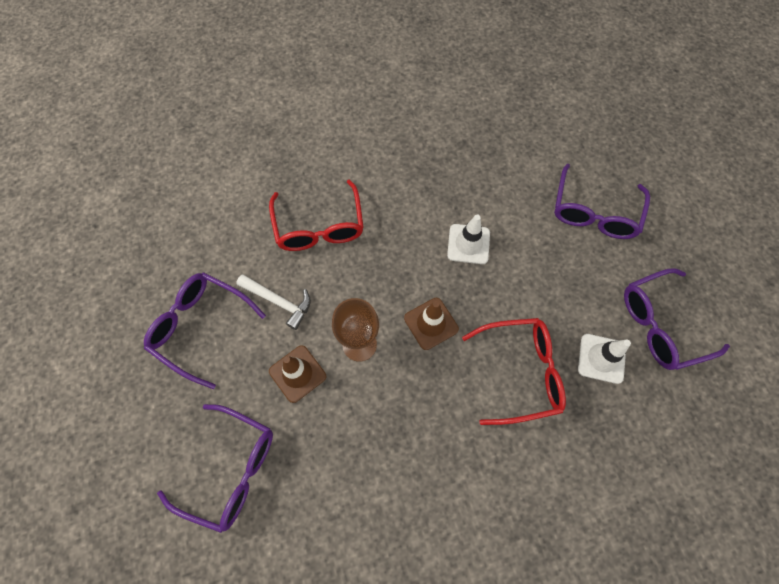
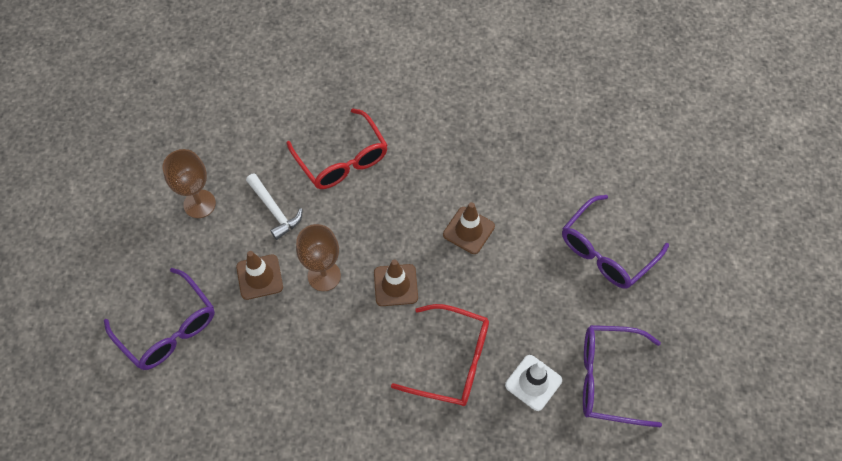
camera: 25 degrees right, 5 degrees down
purple glasses [144,273,266,389] -> brown goblet [163,149,216,218]
red glasses [269,180,364,251] -> red glasses turned 45 degrees counterclockwise [286,108,388,189]
white traffic cone [447,214,490,264] -> brown traffic cone [443,202,495,254]

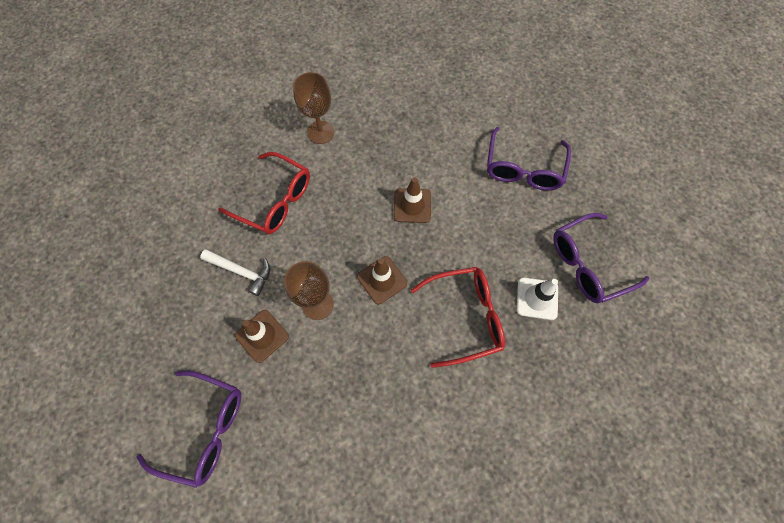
camera: 30 degrees left, 5 degrees up
brown goblet [163,149,216,218] -> brown goblet moved to [293,72,335,144]

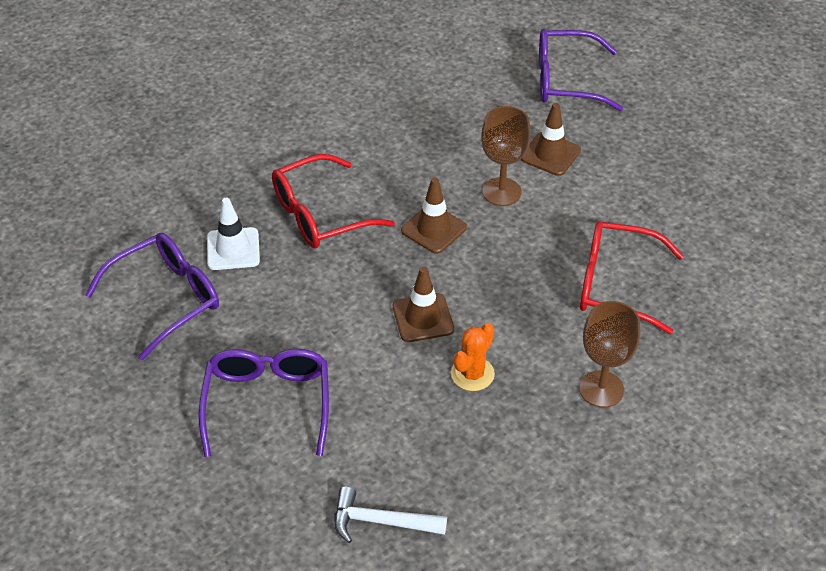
camera: 165 degrees right, 20 degrees down
white hammer [200,249,270,296] -> white hammer moved to [334,486,447,543]
none -> orange cactus [451,323,495,391]

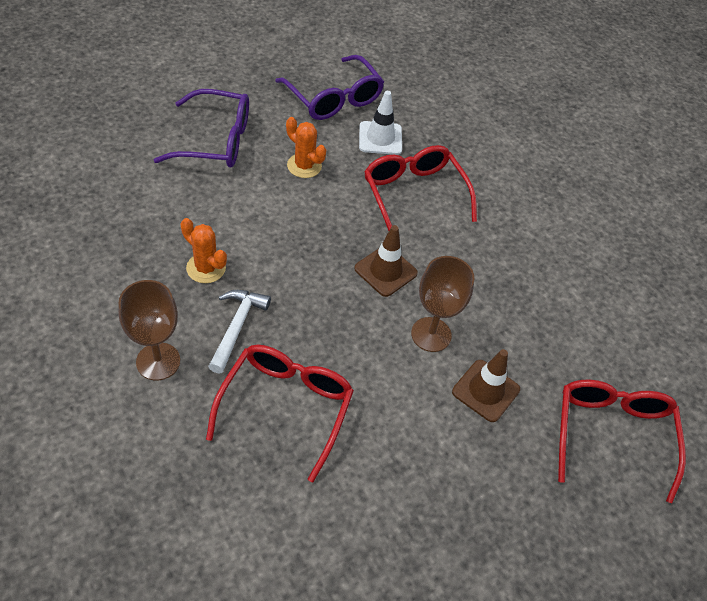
camera: 90 degrees right, 5 degrees up
white hammer [334,486,447,543] -> white hammer moved to [208,290,271,374]
brown traffic cone [393,267,454,342] -> none
purple glasses [539,29,623,111] -> red glasses [558,379,686,504]
none -> orange cactus [286,117,326,178]

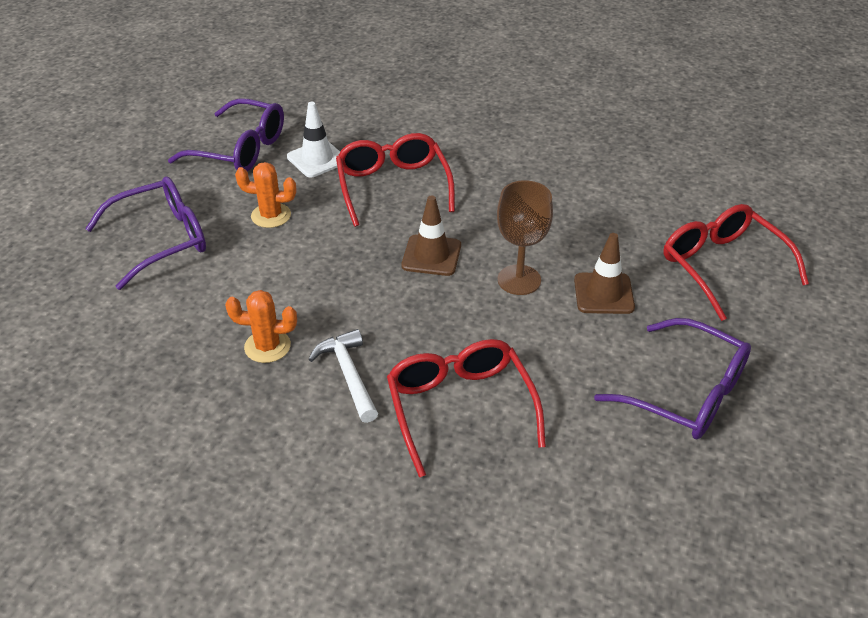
camera: 30 degrees left, 10 degrees down
brown goblet [118,280,180,380] -> none
red glasses [364,145,477,231] -> red glasses turned 45 degrees clockwise [336,133,455,227]
none -> purple glasses [594,318,751,439]

